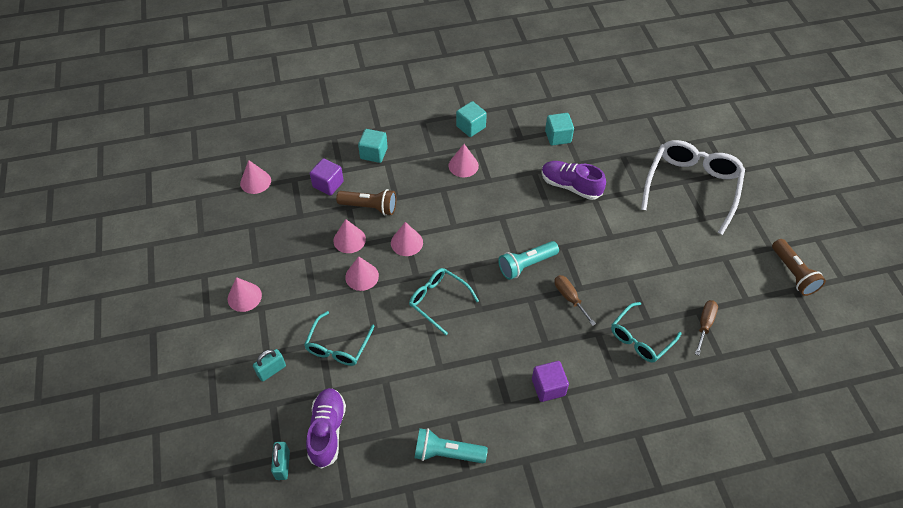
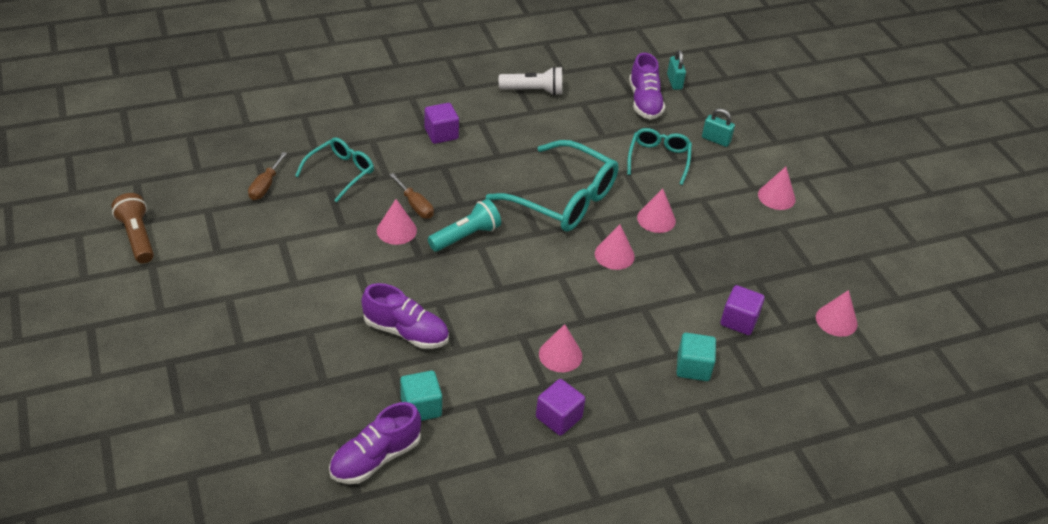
camera: 170 degrees right, 10 degrees down
turquoise padlock [253,349,286,382] -> turquoise padlock turned 75 degrees clockwise [702,108,735,147]
pink cone [333,219,366,253] -> pink cone moved to [377,199,417,245]
brown flashlight [336,189,396,215] -> none
turquoise glasses [409,268,479,335] -> turquoise glasses [486,140,619,232], size x1.73
turquoise flashlight [414,428,488,463] -> white flashlight [499,66,562,96]
turquoise cube [456,101,487,137] -> purple cube [536,379,585,436]
white glasses [641,140,745,235] -> none
none -> purple shoe [329,402,421,484]

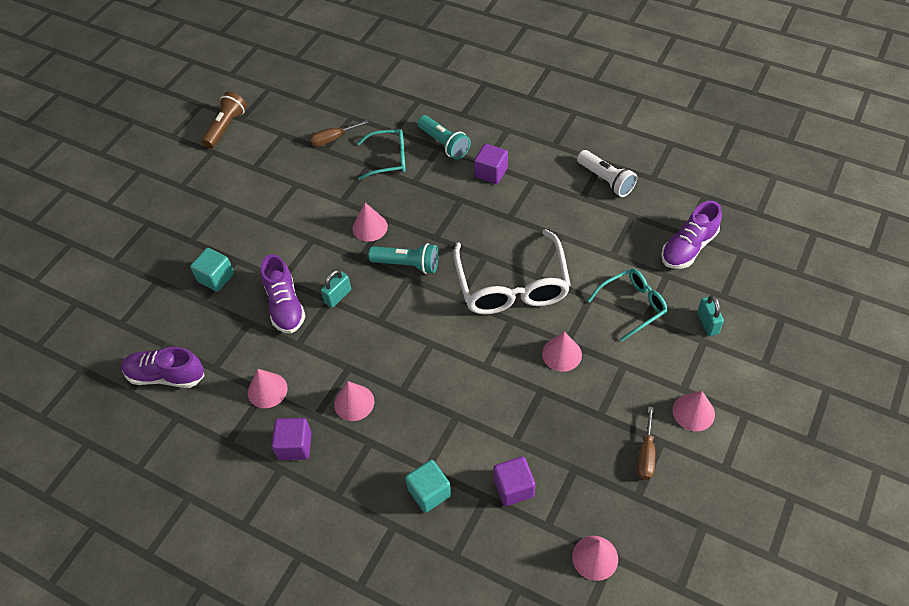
camera: 55 degrees right, 10 degrees up
brown screwdriver [390,173,434,219] -> brown screwdriver moved to [637,406,655,480]
turquoise cube [400,371,442,421] -> turquoise cube moved to [190,248,234,292]
turquoise glasses [486,140,619,232] -> white glasses [453,229,571,315]
pink cone [595,224,635,270] -> pink cone moved to [248,369,288,408]
turquoise padlock [667,50,686,90] -> turquoise padlock moved to [321,270,351,308]
none -> turquoise flashlight [417,115,471,160]

